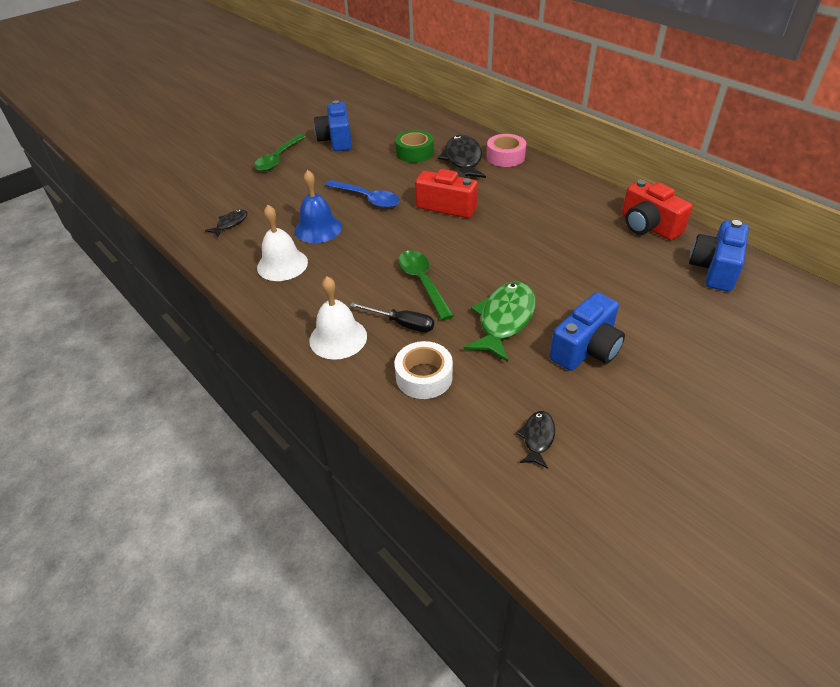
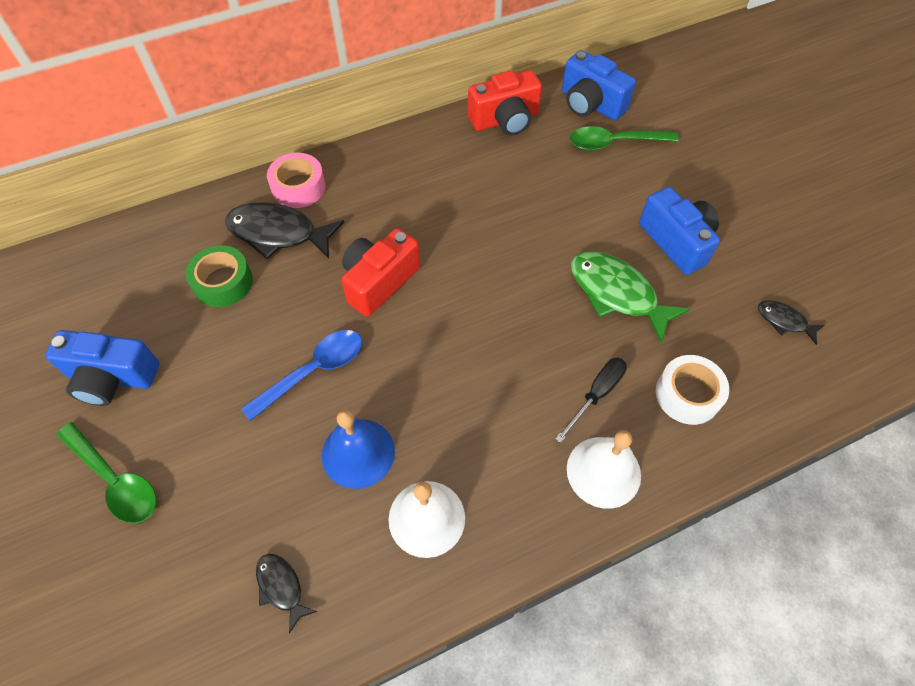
camera: 75 degrees left, 15 degrees up
green spoon [398,250,454,320] -> green spoon moved to [570,126,679,150]

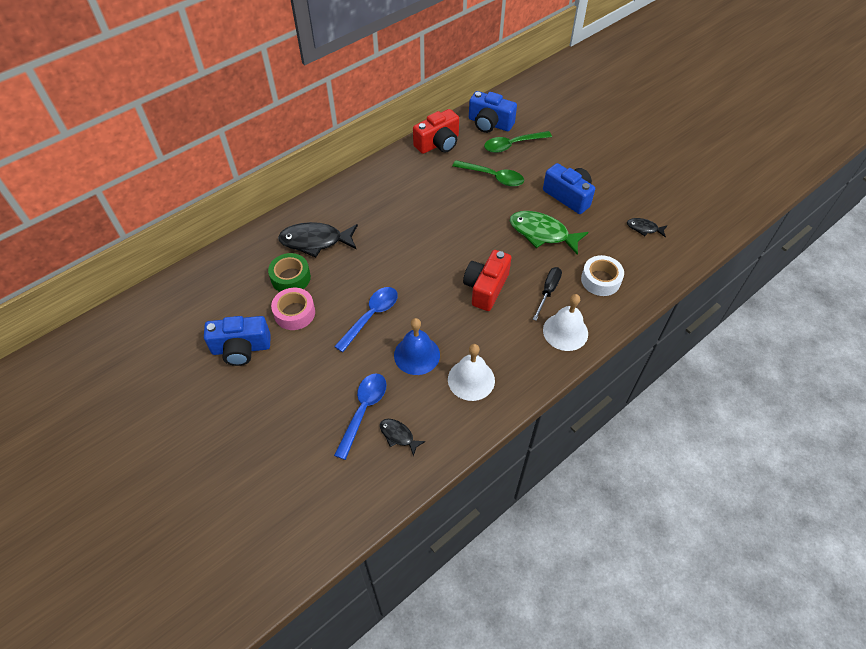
camera: 15 degrees left, 5 degrees down
green spoon [57,422,156,523] -> green spoon moved to [452,160,524,187]
pink tape [267,153,326,208] -> pink tape moved to [271,288,315,330]
red camera [341,228,420,317] -> red camera moved to [463,250,511,311]
none -> blue spoon [334,373,386,460]

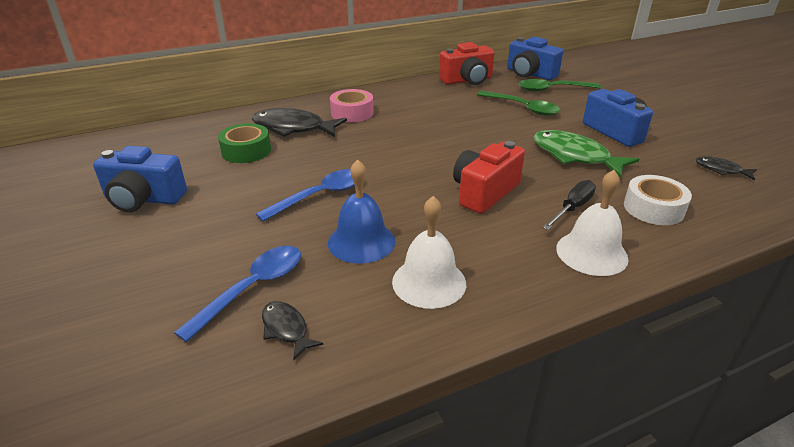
camera: 15 degrees right, 20 degrees down
pink tape [271,288,315,330] -> pink tape moved to [330,89,374,122]

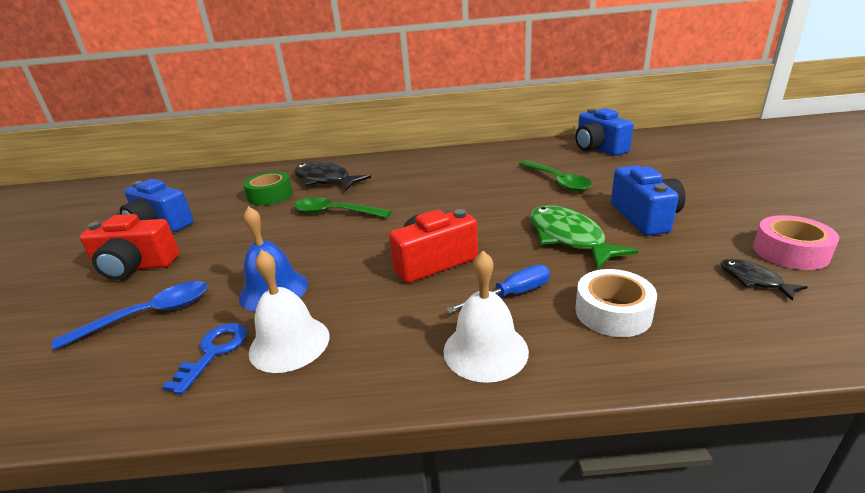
camera: 25 degrees right, 5 degrees down
blue spoon [256,169,355,222] -> none
black fish [262,301,323,360] -> none
pink tape [330,89,374,122] -> pink tape moved to [753,215,839,270]
red camera [439,42,494,85] -> red camera moved to [79,214,180,280]
green spoon [518,79,601,92] -> green spoon moved to [294,197,392,218]
black screwdriver [542,180,596,230] -> blue screwdriver [446,265,550,313]
none -> blue key [162,323,247,395]

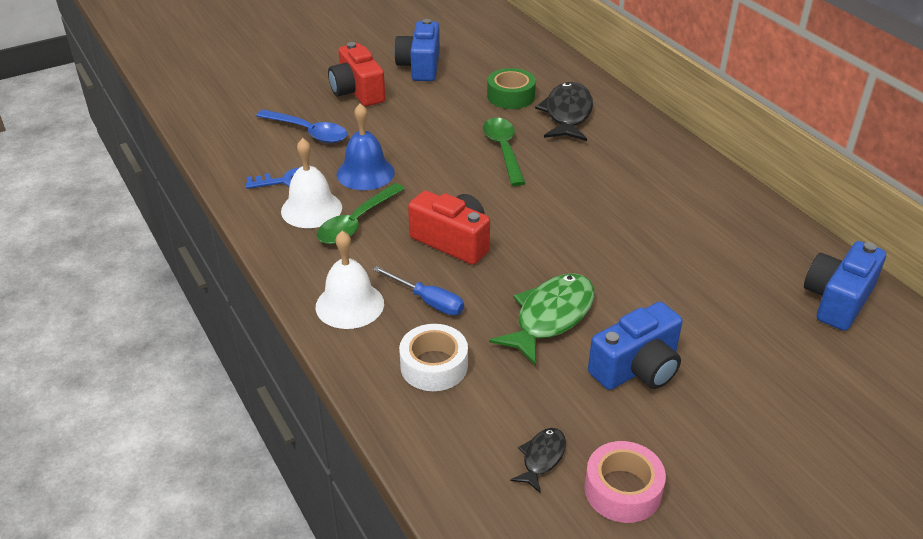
camera: 60 degrees right, 10 degrees up
green spoon [519,161,592,192] -> green spoon moved to [317,183,405,244]

